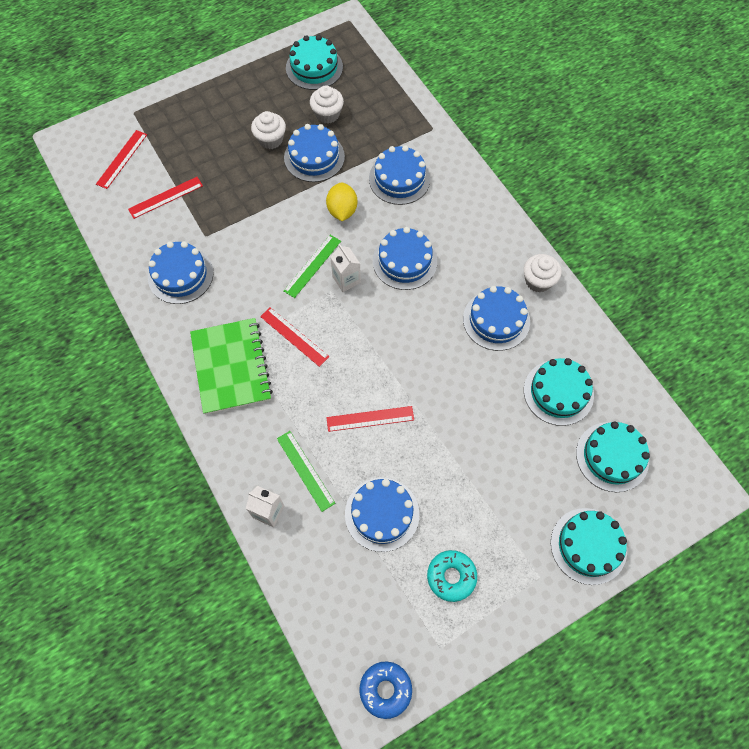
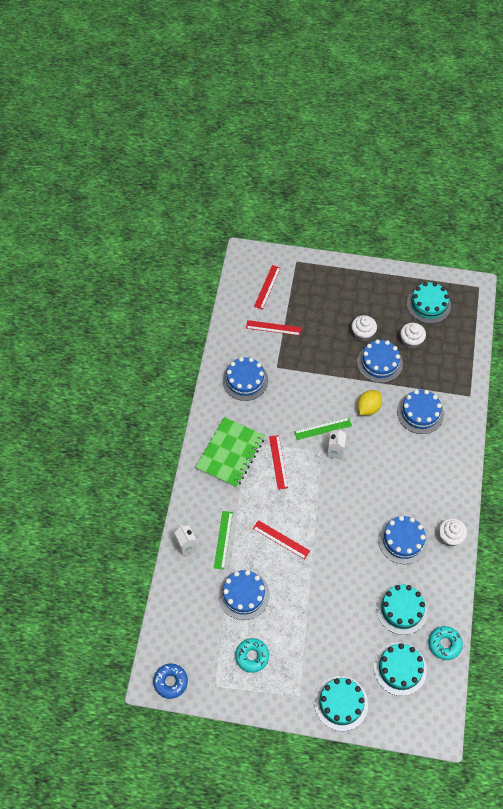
camera: 40 degrees right, 5 degrees down
red ruler [96,130,147,189] -> red ruler turned 45 degrees counterclockwise [254,265,281,310]
blue cake [373,227,437,290] -> none
none -> turquoise donut [429,626,463,660]

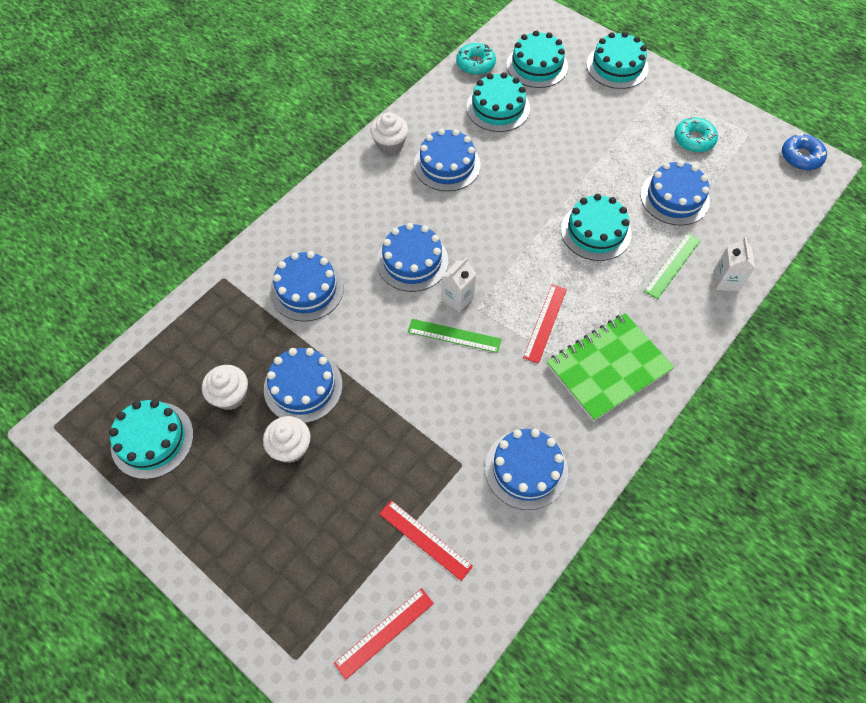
camera: 150 degrees left, 0 degrees up
red ruler [253,520,310,559] -> turquoise cake [561,194,632,261]
yellow lemon [357,390,382,415] -> none
none -> blue cake [377,223,448,292]

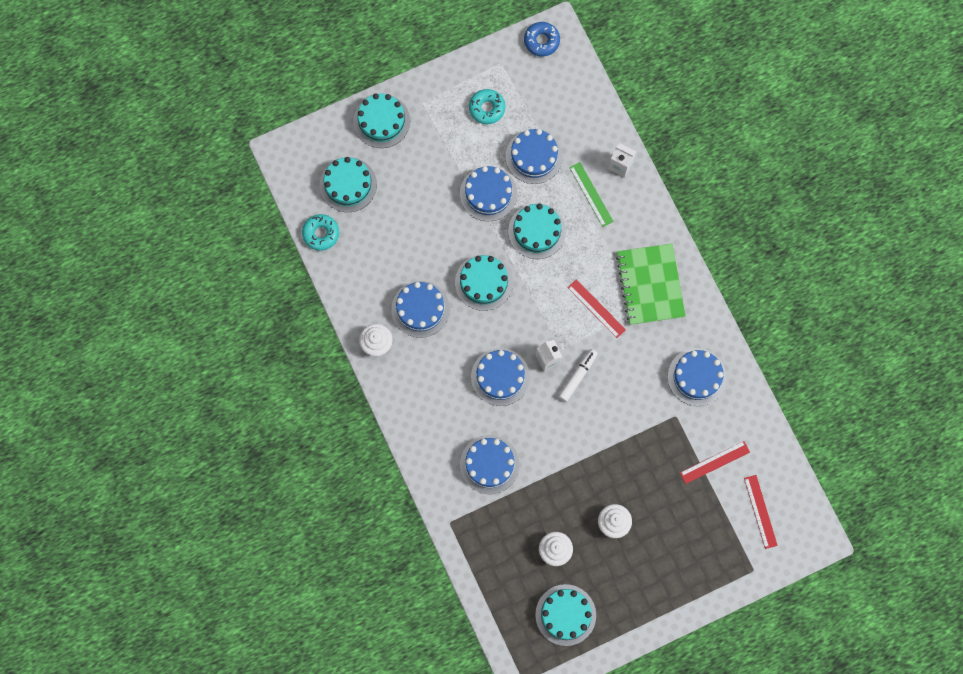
camera: 65 degrees left, 15 degrees up
blue cake [264,348,343,423] -> blue cake moved to [460,166,517,221]
green ruler [408,319,501,353] -> white marker [558,349,598,402]
turquoise cake [466,72,530,132] -> turquoise cake moved to [455,254,513,311]

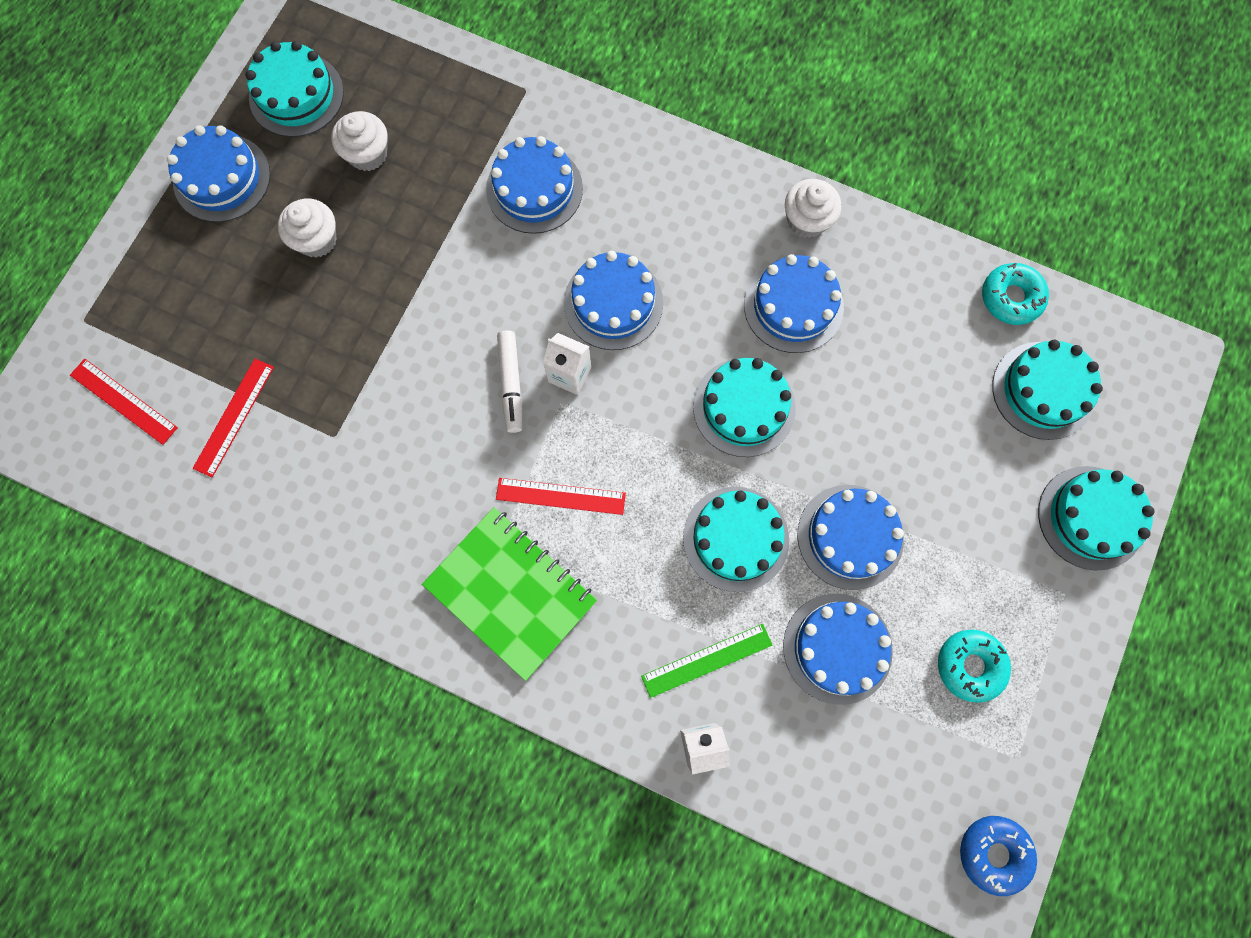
camera: 140 degrees right, 0 degrees up
green ruler [569,162,613,227] -> green ruler turned 45 degrees counterclockwise [641,624,773,698]
blue cake [668,348,727,406] -> blue cake moved to [167,125,270,222]

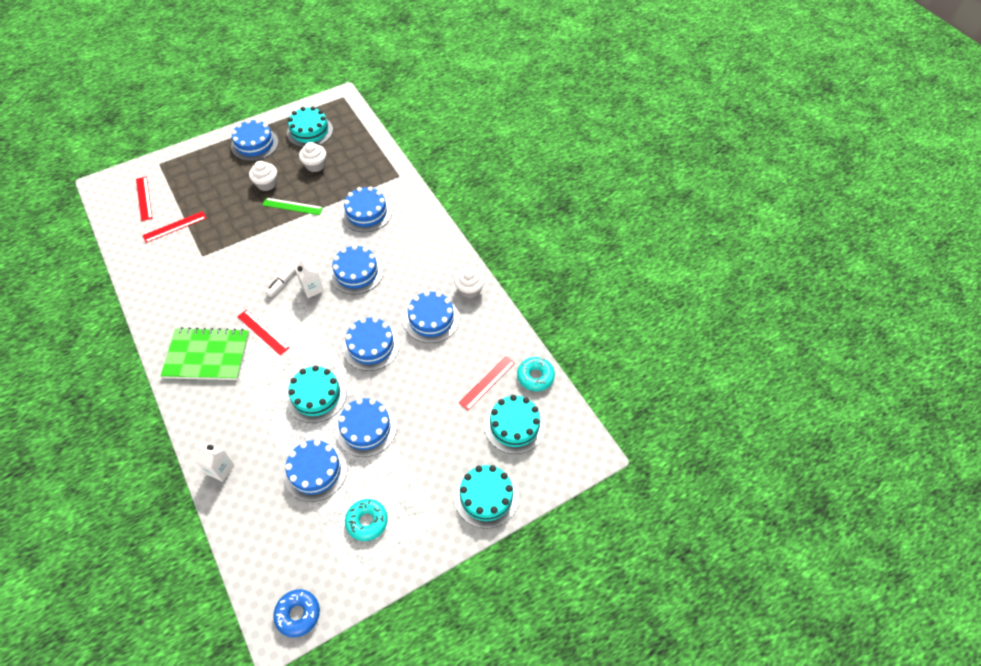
camera: 35 degrees right, 20 degrees down
green notebook [422,507,597,681] -> green notebook turned 75 degrees counterclockwise [161,327,249,380]
green ruler [641,624,773,698] -> green ruler moved to [262,197,323,215]
turquoise cake [693,358,796,457] -> blue cake [343,317,400,371]
none -> red ruler [459,356,515,410]

